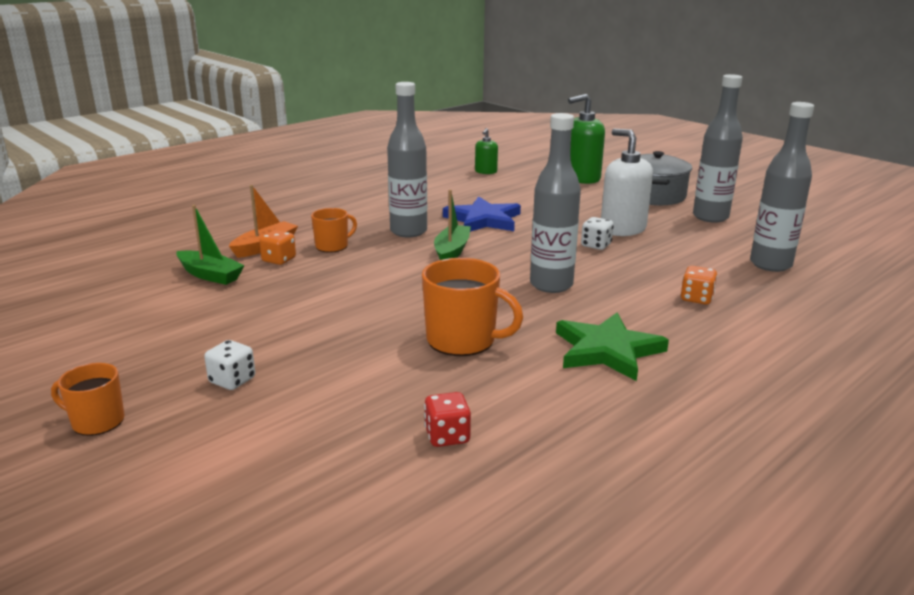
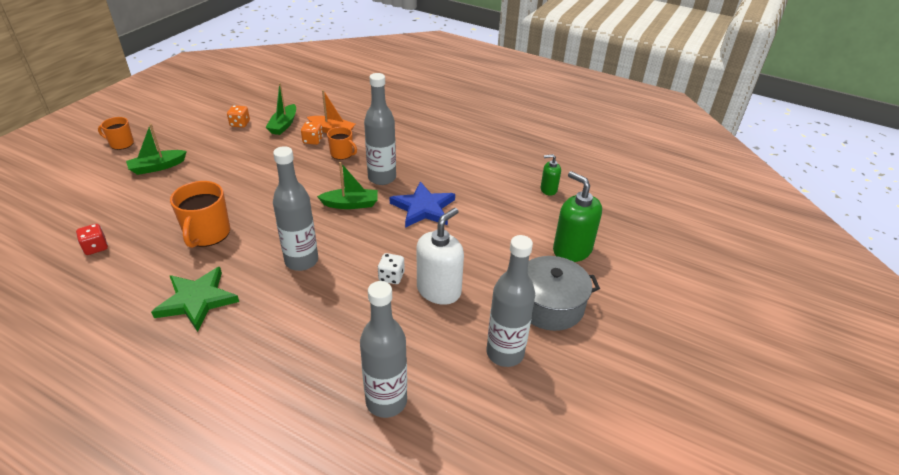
camera: 70 degrees right, 15 degrees up
orange mug [51,363,124,436] -> orange mug turned 75 degrees counterclockwise [98,117,134,150]
white dice [204,340,255,390] -> green boat [126,124,187,175]
orange dice [681,266,717,304] -> orange dice moved to [227,105,250,128]

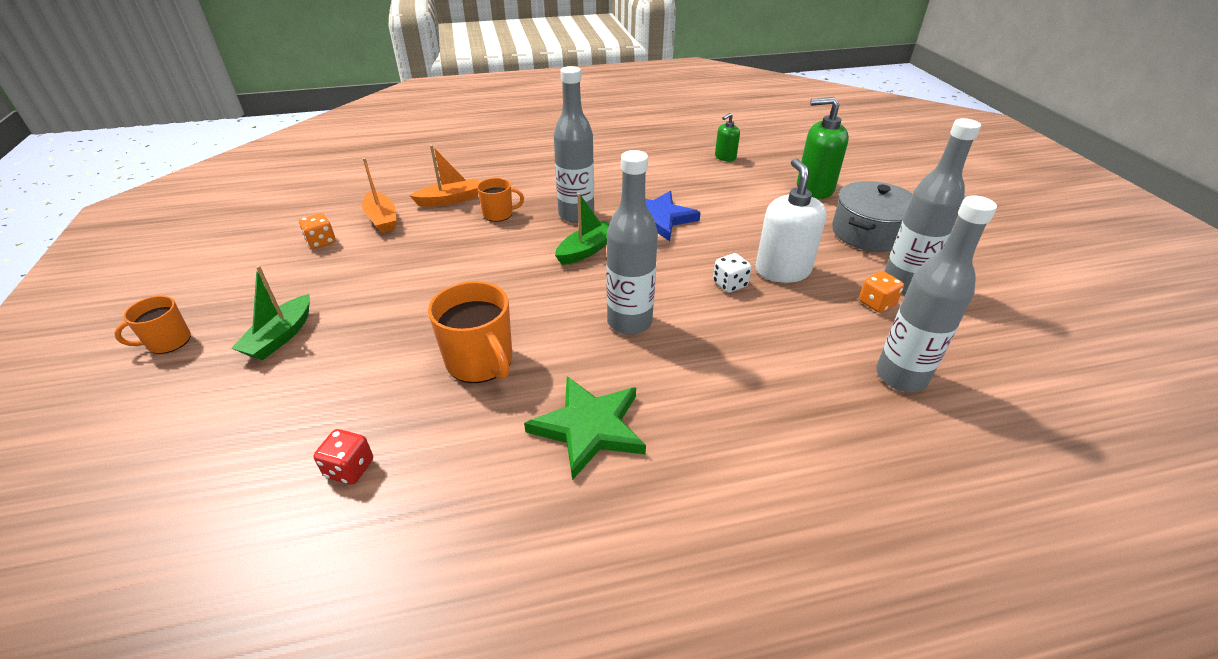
camera: 40 degrees left, 0 degrees up
green boat [265,83,296,135] -> orange boat [362,158,397,233]
orange dice [301,122,323,145] -> orange dice moved to [859,271,904,313]

